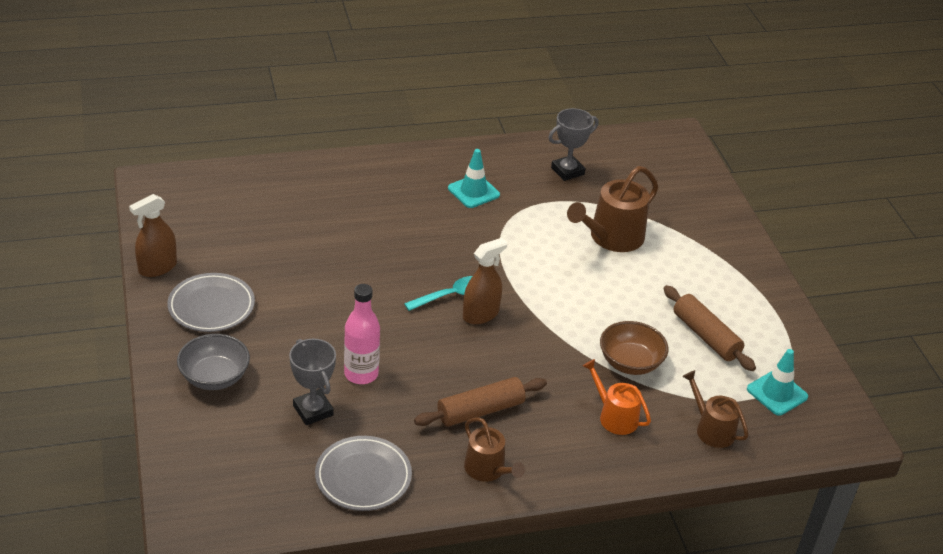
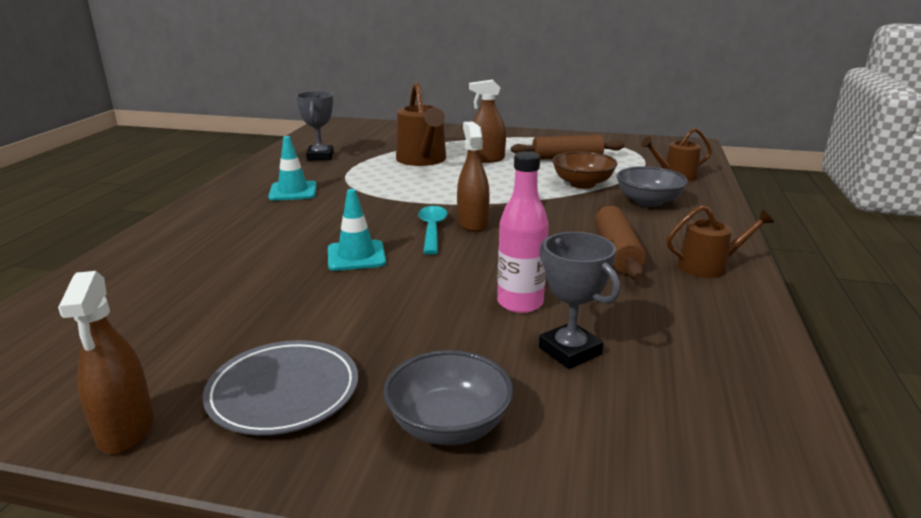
camera: 60 degrees left, 15 degrees down
grey trophy [289,339,336,425] -> grey trophy turned 60 degrees clockwise [539,232,620,369]
grey plate [315,436,412,511] -> none
orange watering can [583,359,651,435] -> grey bowl [616,166,688,207]
turquoise traffic cone [747,349,808,415] -> turquoise traffic cone moved to [328,189,386,271]
none -> brown spray bottle [469,79,506,163]

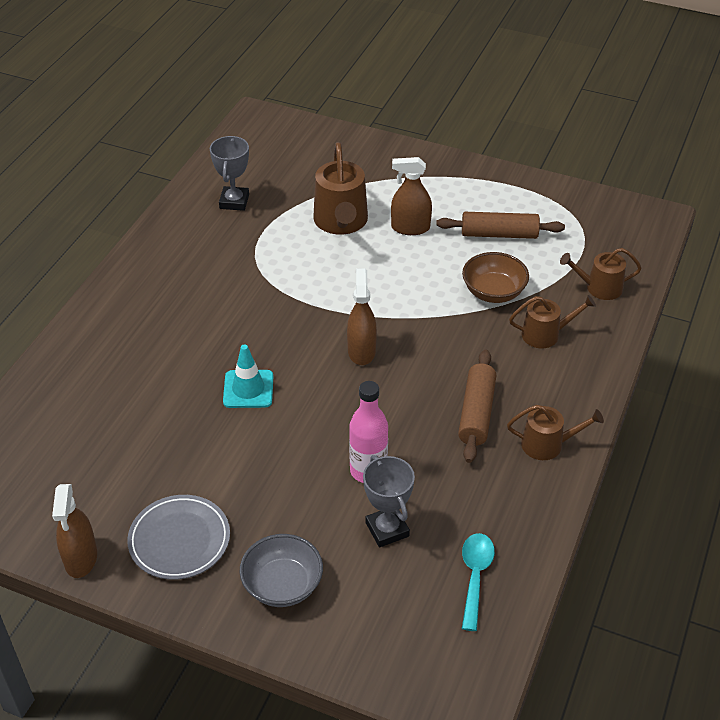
camera: 10 degrees right, 20 degrees up
turquoise traffic cone [268,136,317,201] -> none
turquoise spoon [418,206,448,255] -> turquoise spoon moved to [462,533,495,631]
grey bowl [616,166,688,207] -> brown watering can [509,295,596,348]

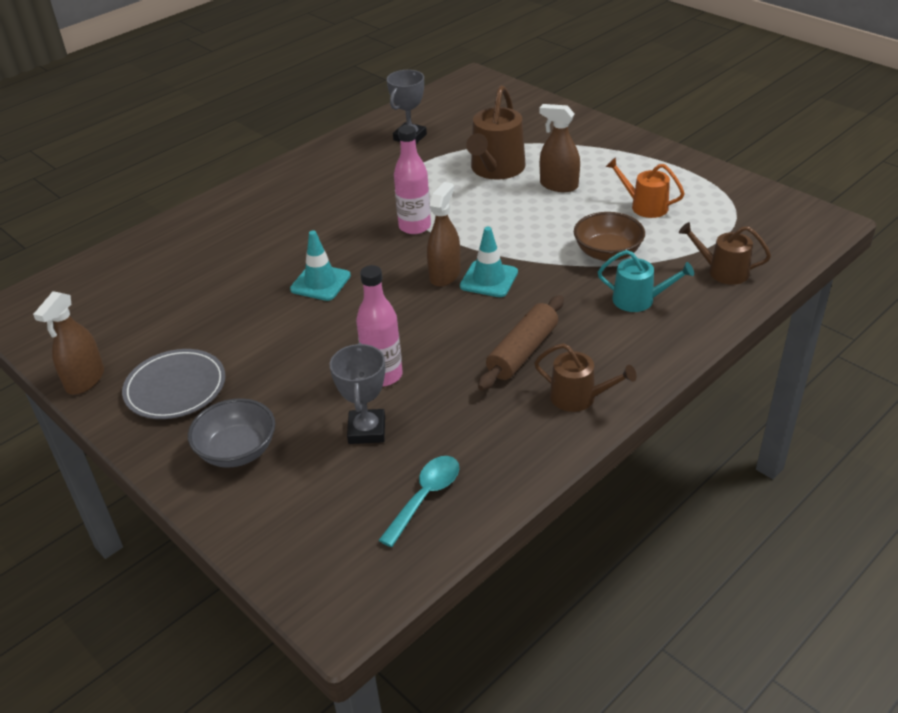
camera: 25 degrees right, 5 degrees down
brown rolling pin [436,212,565,239] -> orange watering can [606,157,685,218]
brown watering can [509,295,596,348] -> turquoise watering can [598,250,694,312]
none -> pink bottle [394,125,431,234]
none -> turquoise traffic cone [460,227,518,297]

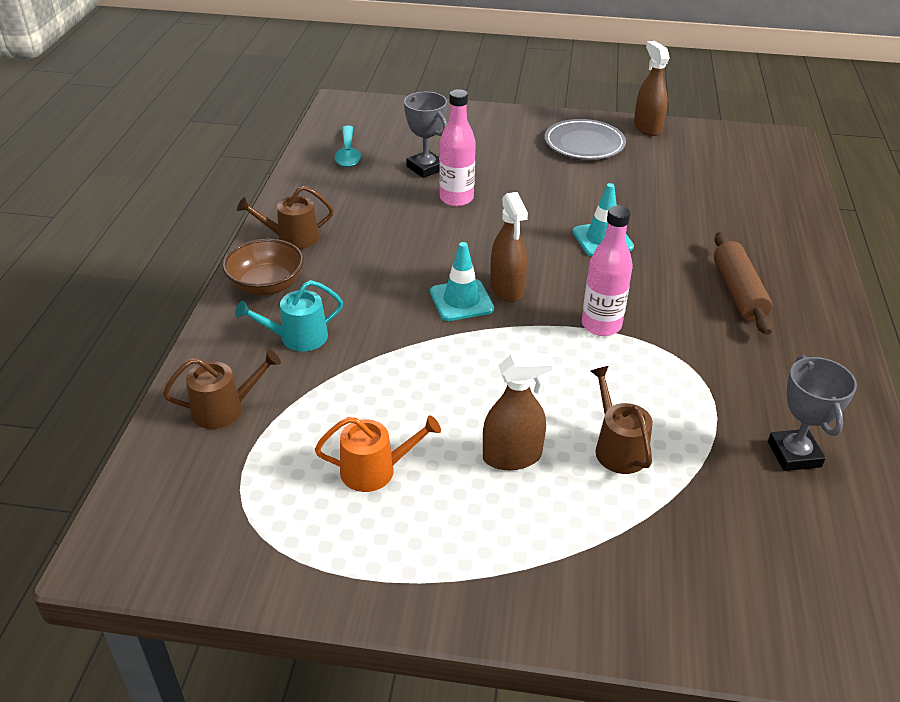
camera: 140 degrees right, 0 degrees up
grey bowl [188,398,275,468] -> none
brown watering can [466,85,526,180] -> brown watering can [591,366,653,474], size x0.61
brown rolling pin [478,295,564,391] -> brown rolling pin moved to [714,232,773,335]
brown bowl [574,212,645,261] -> brown bowl moved to [222,239,304,296]

